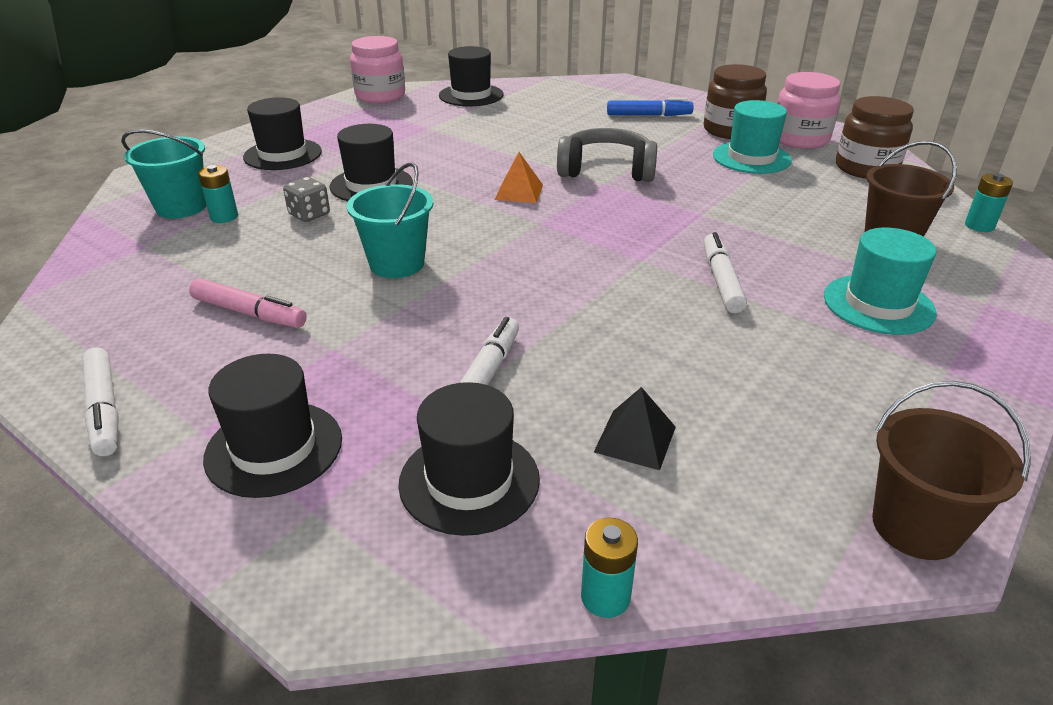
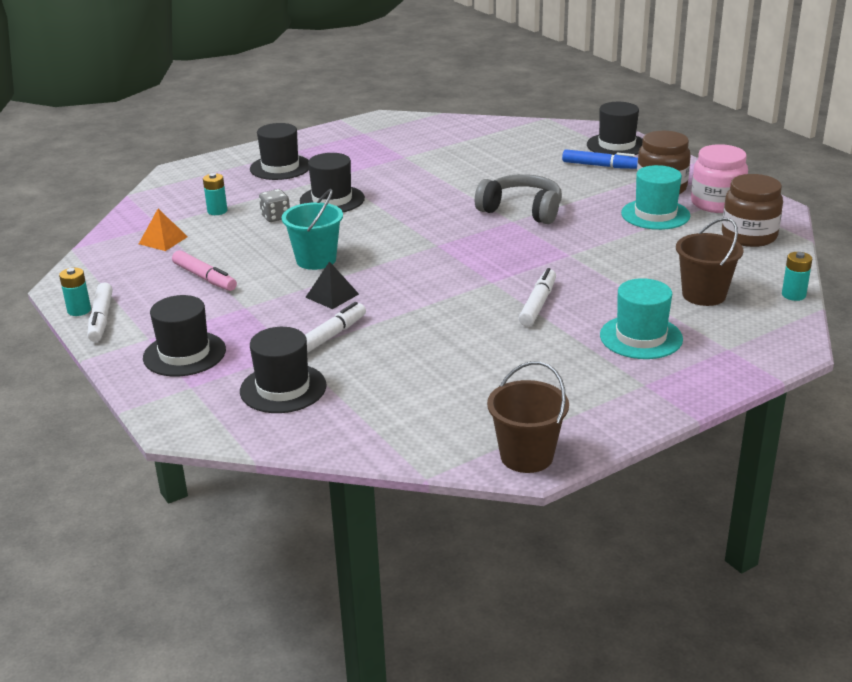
camera: 20 degrees right, 5 degrees down
turquoise bucket [121,130,206,218] -> none
pink jar [350,36,405,104] -> none
black hat [439,46,503,106] -> black hat moved to [587,102,643,155]
orange pyramid [494,152,543,203] -> orange pyramid moved to [139,209,188,251]
turquoise battery [581,518,638,618] -> turquoise battery moved to [59,268,91,316]
black pyramid [594,387,676,470] -> black pyramid moved to [305,261,359,309]

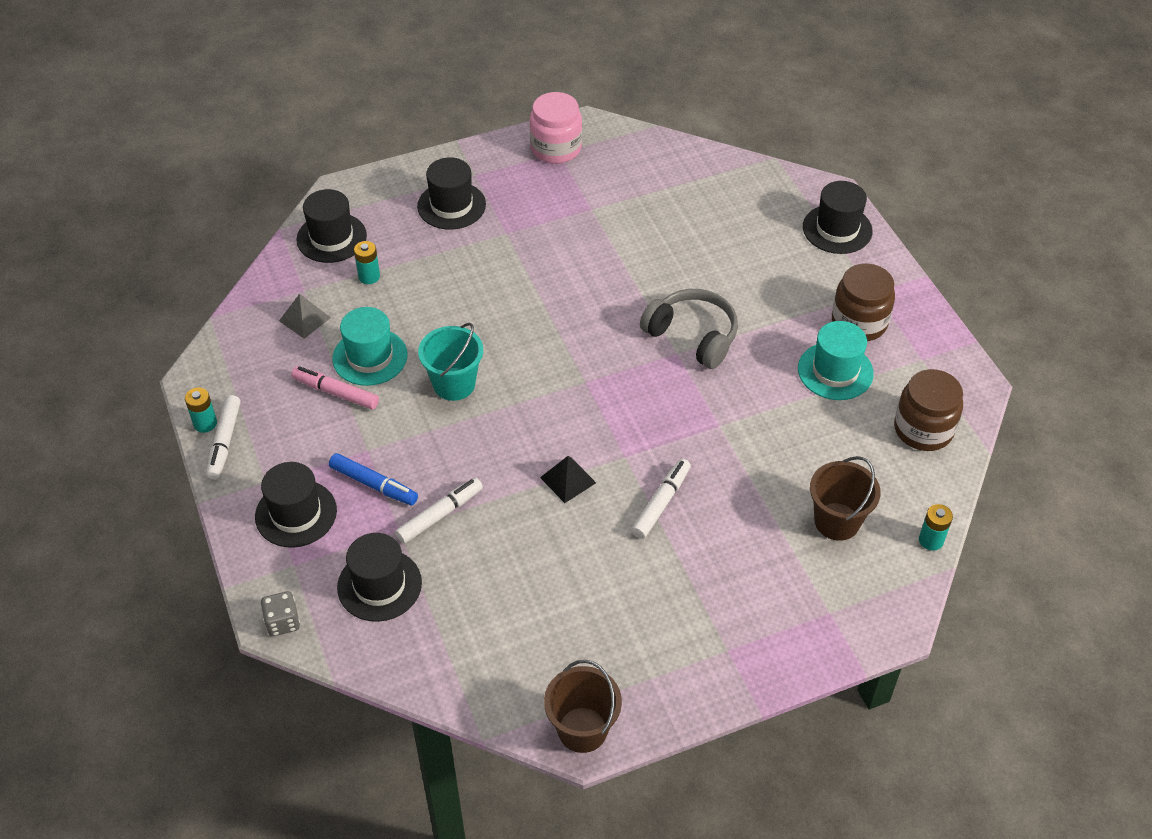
camera: 10 degrees right, 20 degrees up
orange pyramid [139,209,188,251] -> grey pyramid [279,294,331,339]
pink marker [172,250,237,291] -> pink marker turned 150 degrees clockwise [291,366,379,410]
grey dice [259,189,290,222] -> grey dice moved to [261,591,300,636]
black hat [300,153,365,212] -> black hat moved to [296,189,367,263]
black pyramid [305,261,359,309] -> black pyramid moved to [540,456,596,503]
blue marker [562,149,638,169] -> blue marker moved to [329,453,418,505]
turquoise hat [600,278,683,359] -> turquoise hat moved to [333,307,408,386]
pink jar [691,144,748,213] -> pink jar moved to [530,92,582,164]

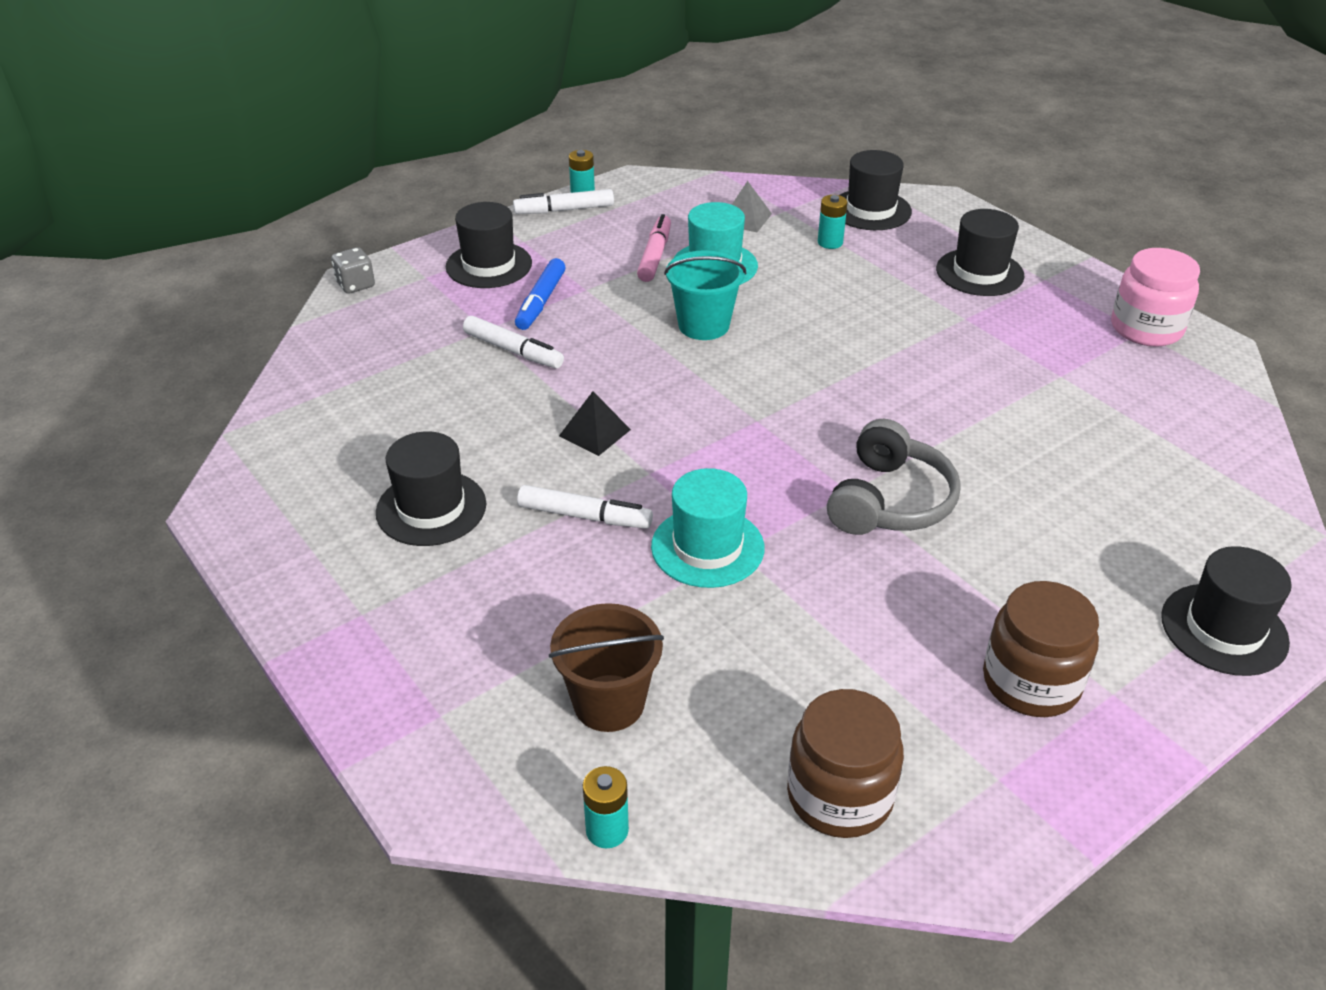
camera: 75 degrees right, 10 degrees down
black hat [337,533,422,622] -> black hat moved to [376,431,486,546]
brown bucket [544,660,622,753] -> none
turquoise hat [798,321,874,400] -> turquoise hat moved to [651,468,764,588]

